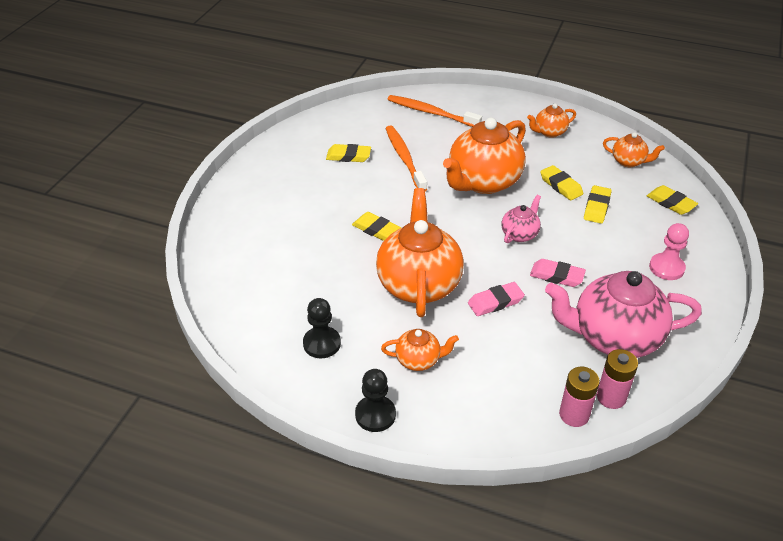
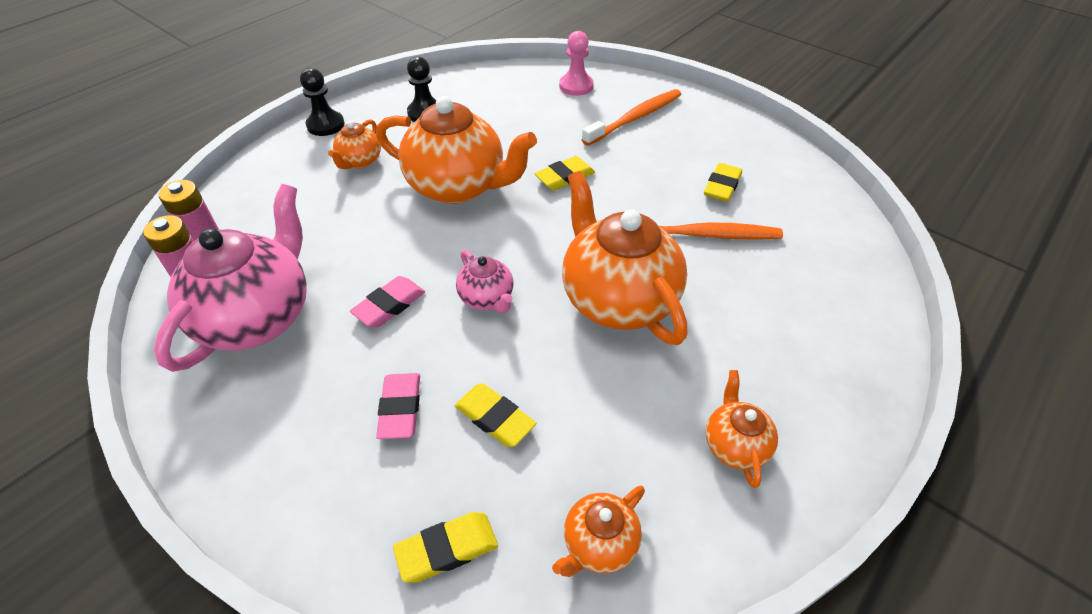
camera: 110 degrees right, 5 degrees up
orange toothbrush [387,95,482,127] -> orange toothbrush moved to [582,89,681,146]
pink eraser [468,282,525,316] -> pink eraser moved to [376,373,420,439]
yellow eraser [540,165,583,201] -> none
pink pawn [649,223,689,280] -> pink pawn moved to [559,31,594,96]

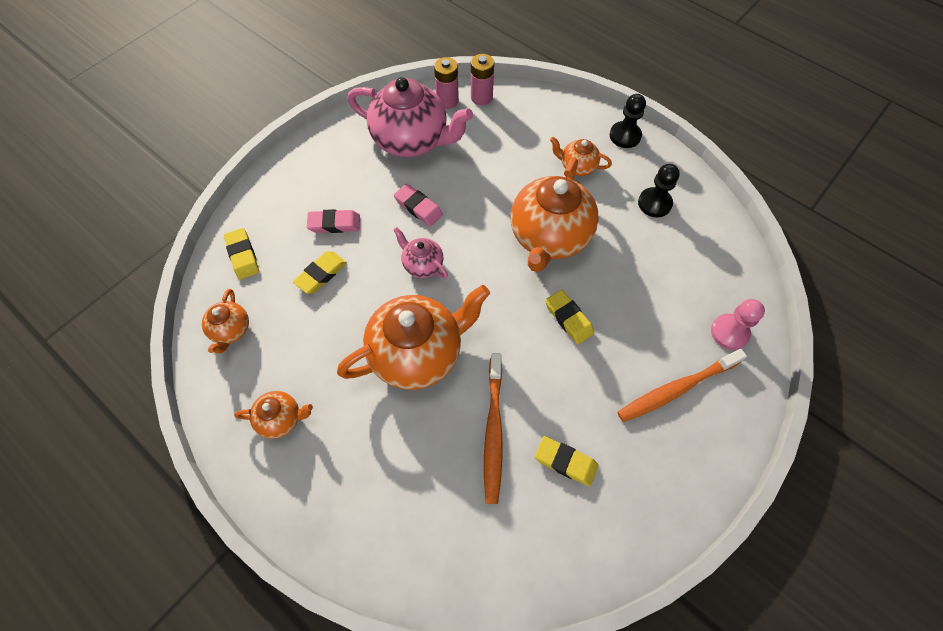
camera: 90 degrees right, 15 degrees up
pink teapot [456,250,513,313] -> pink teapot turned 75 degrees clockwise [393,227,448,278]
orange teapot [552,485,645,577] -> orange teapot turned 135 degrees counterclockwise [202,289,249,354]
orange toothbrush [582,89,681,146] -> orange toothbrush turned 105 degrees clockwise [617,349,747,422]

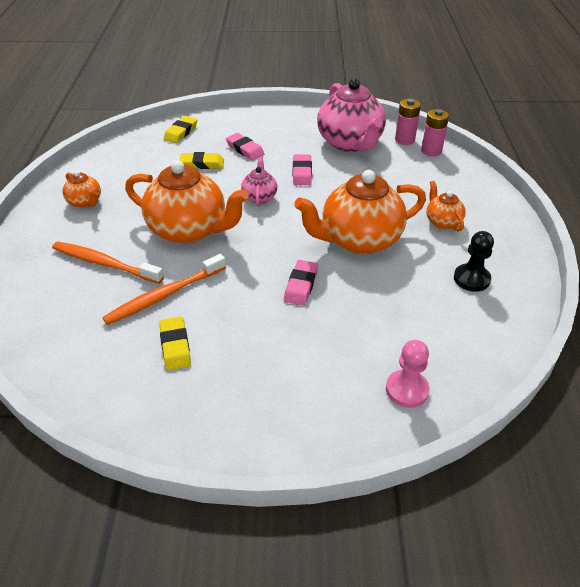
camera: 50 degrees right, 20 degrees down
orange teapot [202,289,249,354] -> none
yellow eraser [545,290,594,344] -> pink eraser [284,260,318,305]
black pawn [610,94,646,148] -> none
orange toothbrush [617,349,747,422] -> orange toothbrush moved to [52,241,164,284]

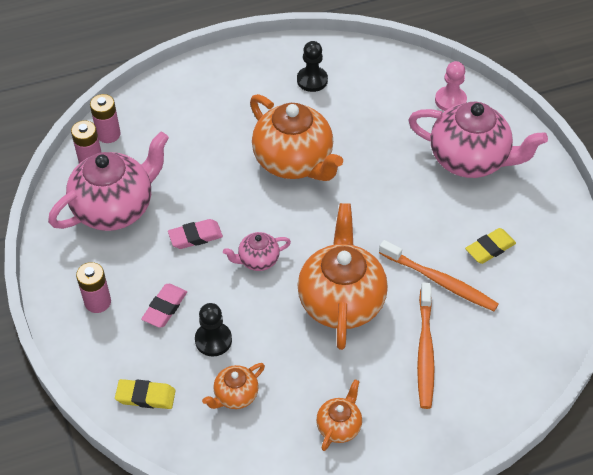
camera: 110 degrees left, 10 degrees up
yellow eraser [180,152,224,169] -> black pawn [195,303,232,357]
pink eraser [284,260,318,305] -> none
orange teapot [426,181,466,232] -> orange teapot moved to [202,363,265,409]
none -> pink battery [76,262,111,313]
none -> pink teapot [408,102,548,178]

